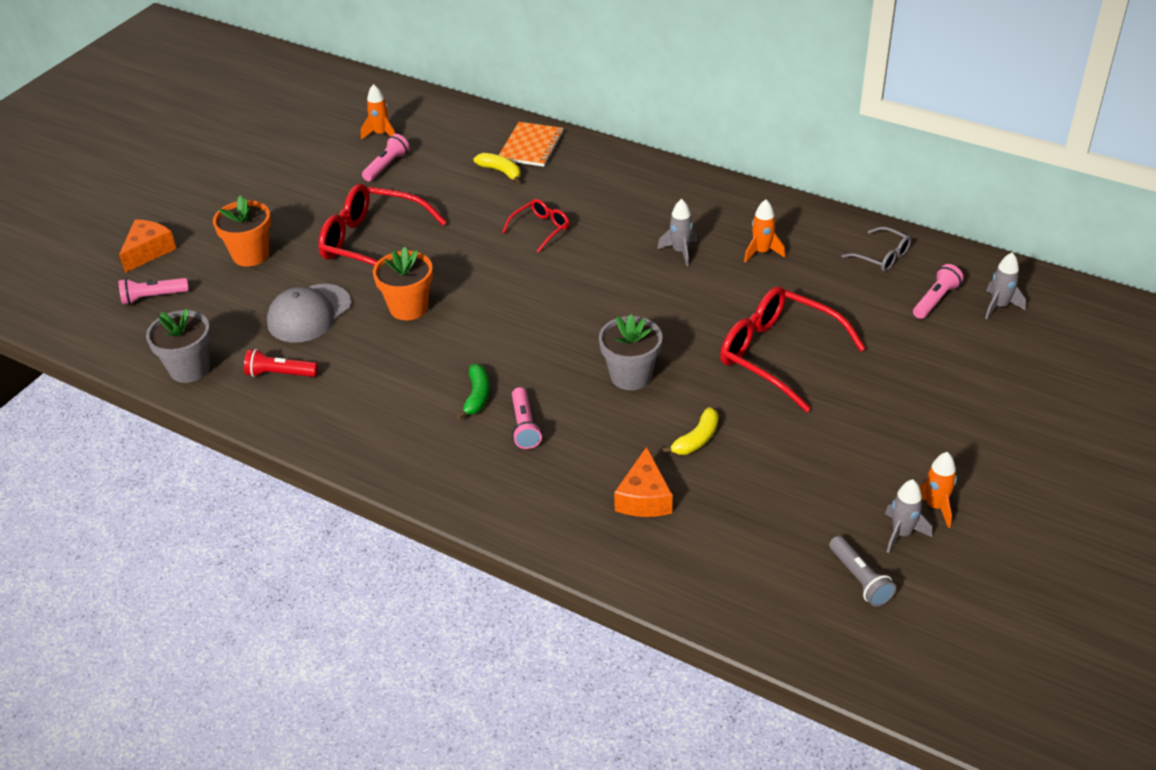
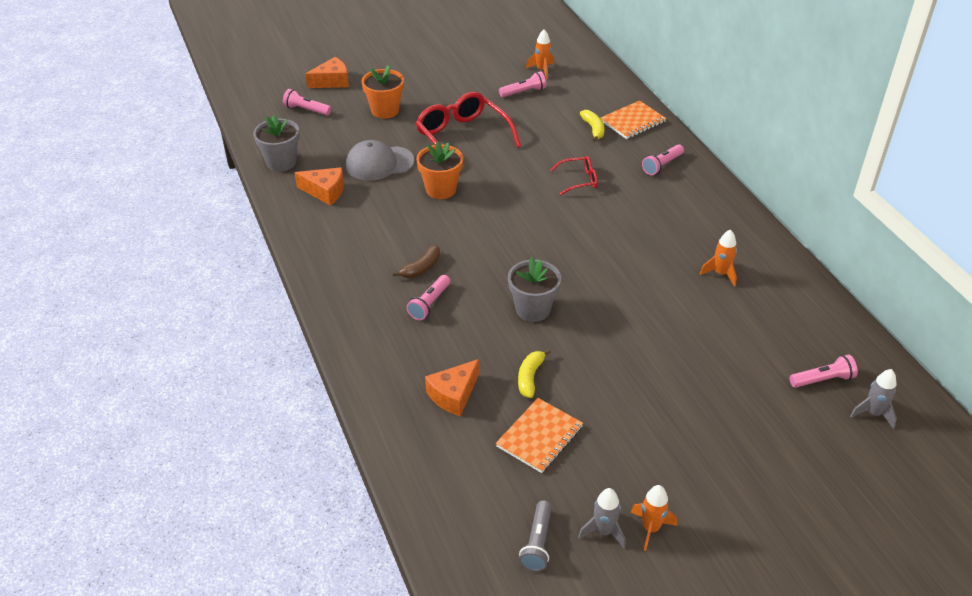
camera: 35 degrees right, 0 degrees up
red flashlight [244,349,318,377] -> orange cheese [295,167,344,206]
green banana [457,364,490,419] -> brown banana [392,245,440,278]
grey rocket [657,199,697,266] -> none
yellow banana [662,407,719,455] -> yellow banana turned 120 degrees clockwise [518,349,551,398]
red glasses [720,286,866,412] -> none
grey glasses [841,227,911,272] -> none
none -> orange notebook [496,398,583,473]
none -> pink flashlight [642,144,684,175]

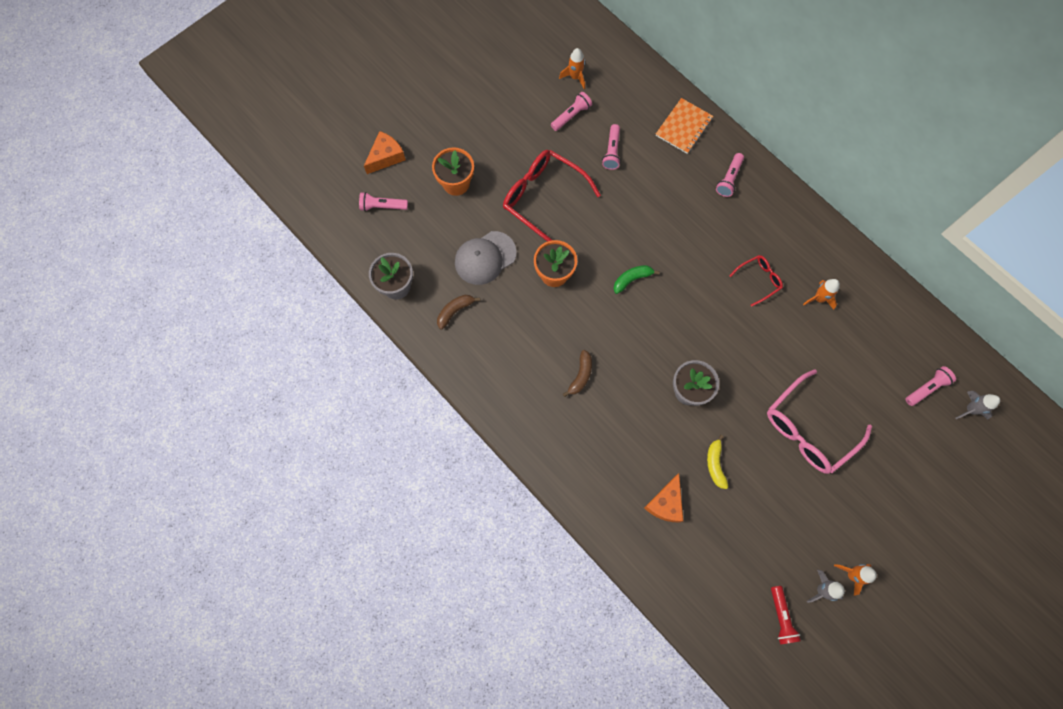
camera: 20 degrees left, 30 degrees up
orange cheese [295,167,344,206] -> brown banana [437,295,480,329]
pink flashlight [406,275,450,320] -> pink flashlight moved to [602,124,621,170]
orange notebook [496,398,583,473] -> none
grey flashlight [519,500,552,571] -> red flashlight [771,586,801,644]
red glasses [550,156,598,195] -> red glasses moved to [729,255,783,307]
yellow banana [580,110,605,142] -> none
none -> green banana [613,265,660,294]
none -> pink glasses [767,369,872,474]

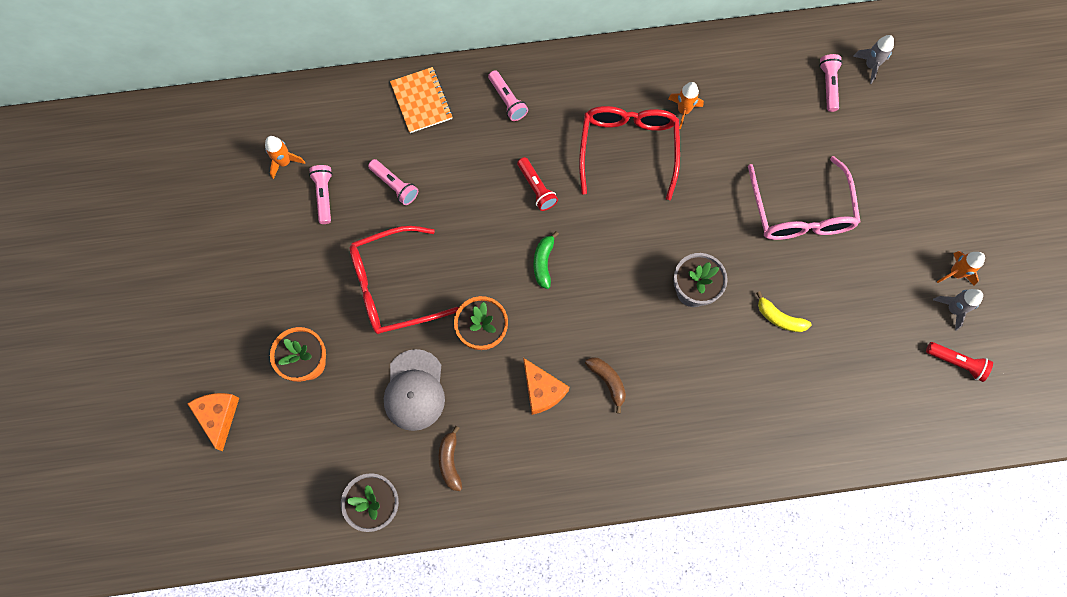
camera: 55 degrees left, 0 degrees up
pink flashlight [359,192,408,211] -> none
orange cheese [644,474,683,523] -> orange cheese moved to [523,358,569,415]
red glasses [729,255,783,307] -> red glasses [579,106,680,200], size x1.97
none -> red flashlight [517,157,558,211]

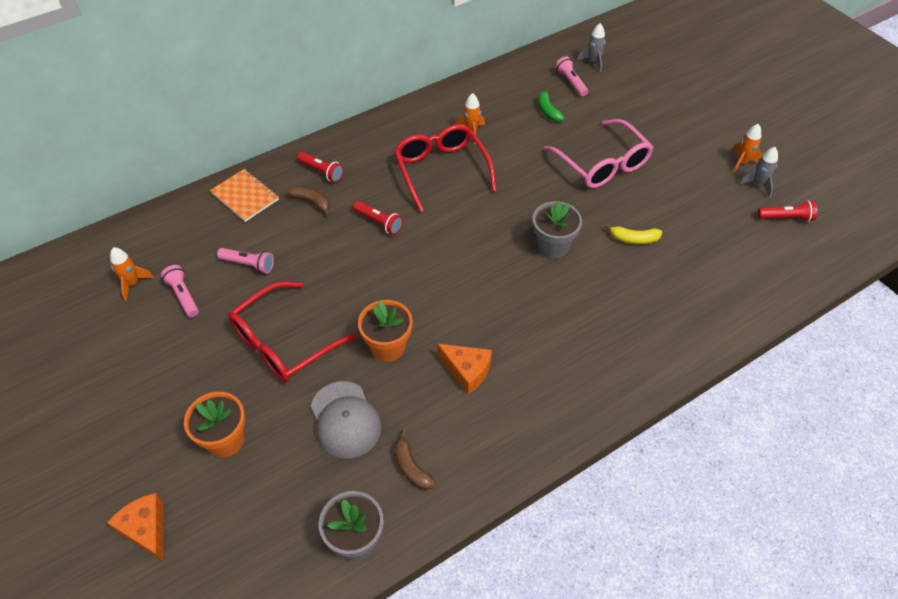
camera: 25 degrees left, 20 degrees down
pink flashlight [488,70,528,121] -> red flashlight [297,152,344,182]
green banana [534,231,559,289] -> green banana moved to [538,88,564,122]
brown banana [585,357,626,414] -> brown banana moved to [287,186,330,216]

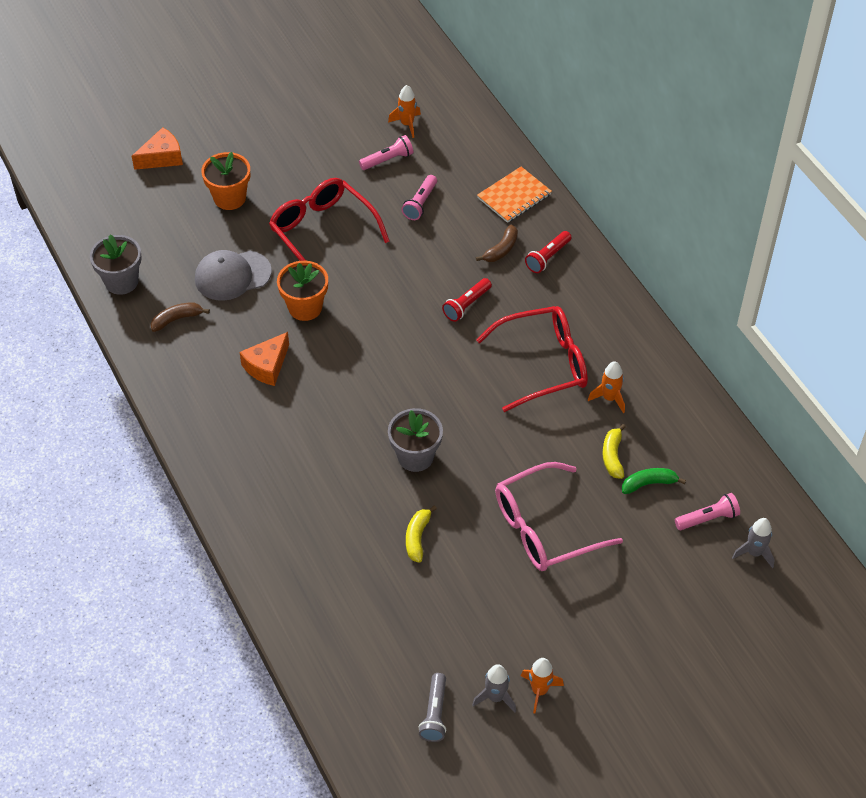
camera: 95 degrees right, 0 degrees up
red flashlight [757,200,817,222] -> grey flashlight [418,673,446,742]
none -> yellow banana [603,424,626,479]

